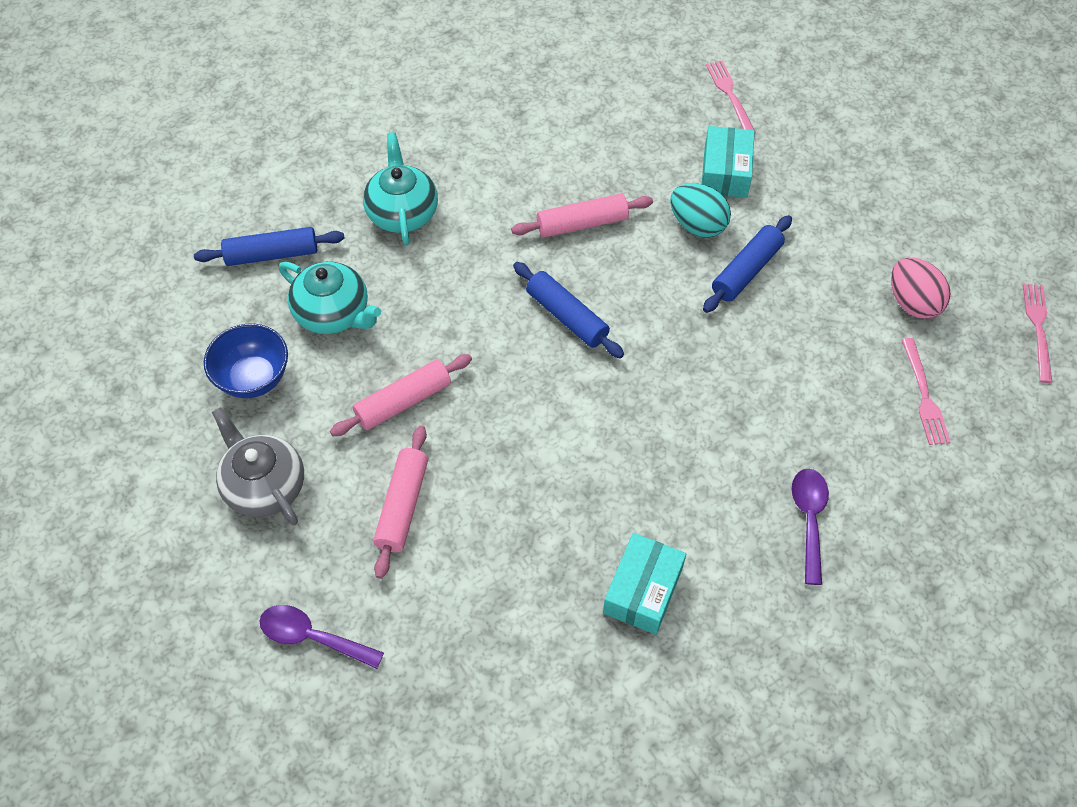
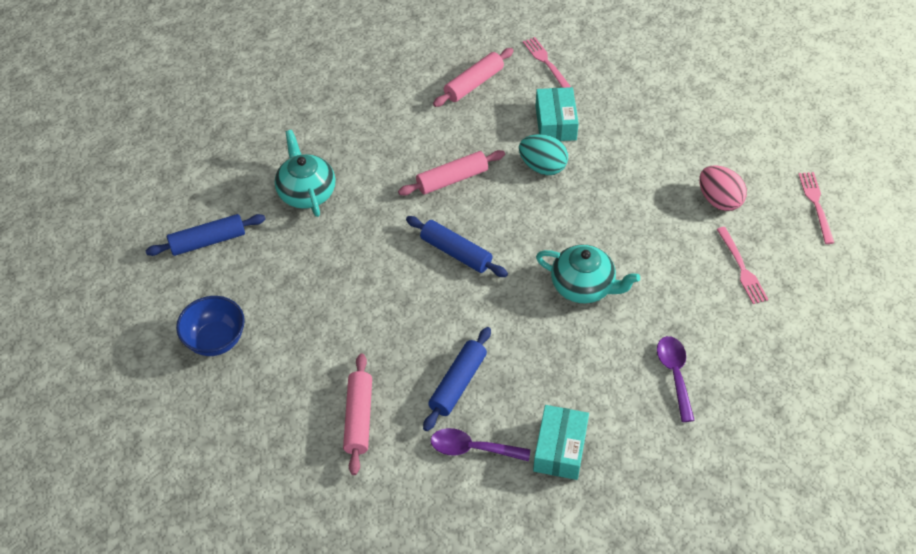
camera: 10 degrees left, 5 degrees down
grey teapot [212,407,304,525] -> none
purple spoon [259,605,384,669] -> purple spoon moved to [431,428,530,461]
turquoise teapot [279,262,381,334] -> turquoise teapot moved to [536,245,640,303]
pink rolling pin [330,354,472,436] -> pink rolling pin moved to [433,48,514,107]
blue rolling pin [703,215,792,313] -> blue rolling pin moved to [423,327,491,431]

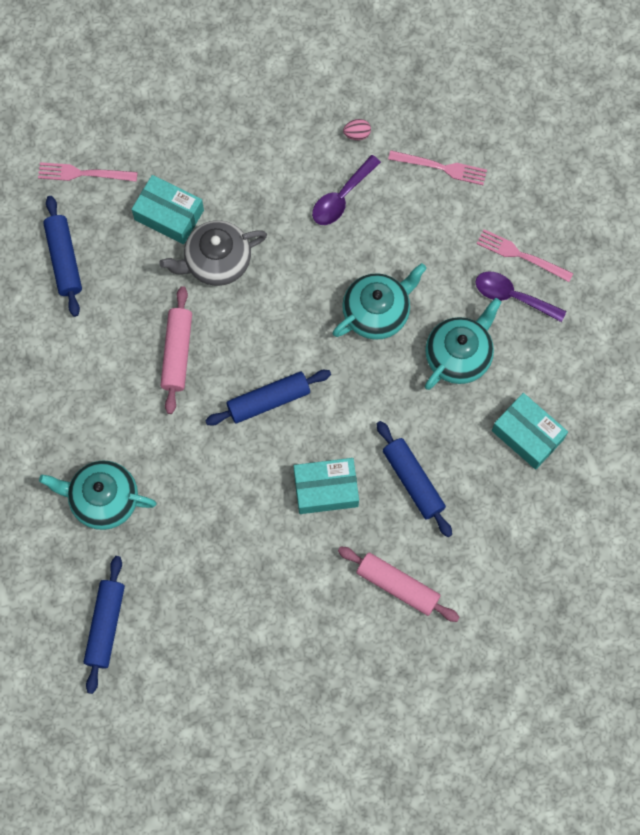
camera: 60 degrees left, 20 degrees up
blue bowl [176,296,245,356] -> none
purple spoon [431,428,530,461] -> purple spoon moved to [312,155,381,225]
pink rolling pin [433,48,514,107] -> blue rolling pin [43,196,82,317]
turquoise egg [519,134,568,175] -> grey teapot [159,220,267,286]
pink egg [699,165,747,211] -> pink egg [343,119,371,140], size x0.50
pink fork [799,172,834,244] -> pink fork moved to [477,229,573,282]
none -> turquoise box [294,458,359,514]
none -> turquoise teapot [425,298,501,390]

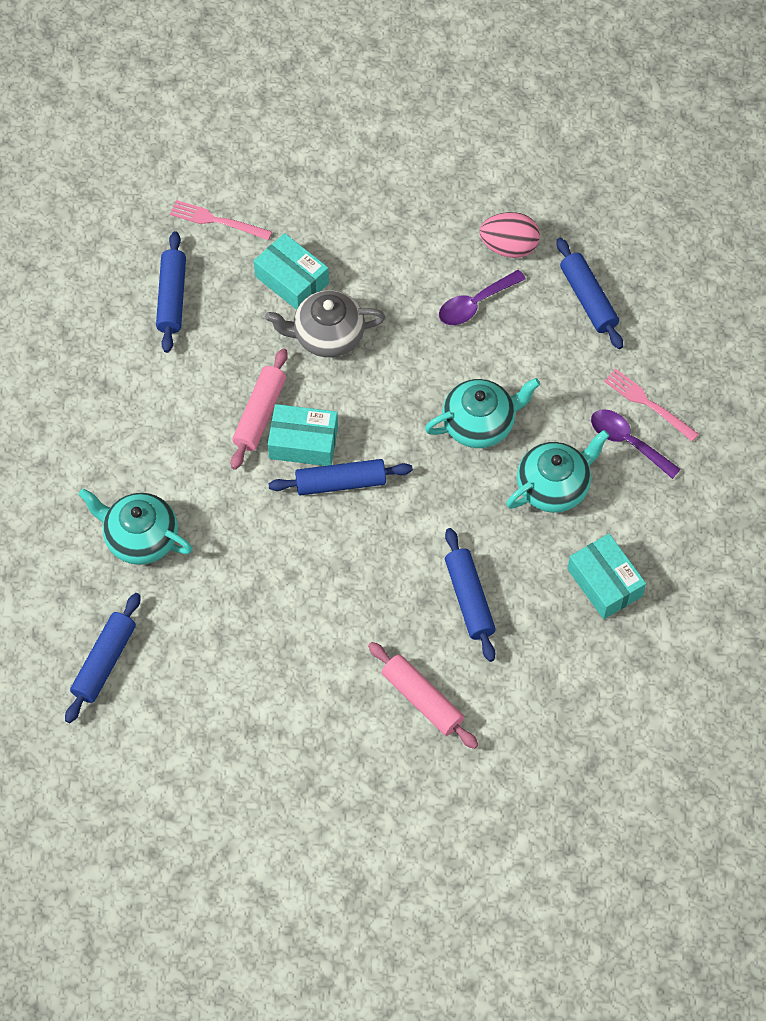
camera: 15 degrees right, 10 degrees down
turquoise box [294,458,359,514] -> turquoise box moved to [268,404,338,466]
pink egg [343,119,371,140] -> pink egg [479,212,540,258], size x2.01
pink fork [388,150,487,185] -> blue rolling pin [556,238,623,349]

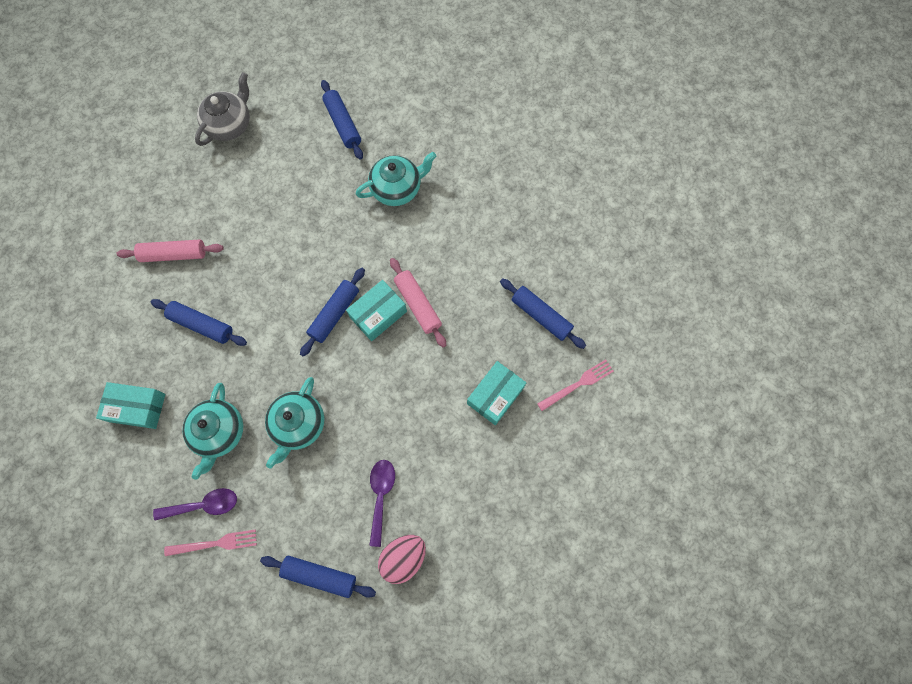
camera: 130 degrees right, 10 degrees up
turquoise box [254,233,329,310] -> turquoise box turned 45 degrees counterclockwise [467,361,526,425]
grey teapot [265,290,385,357] -> grey teapot moved to [195,72,250,146]

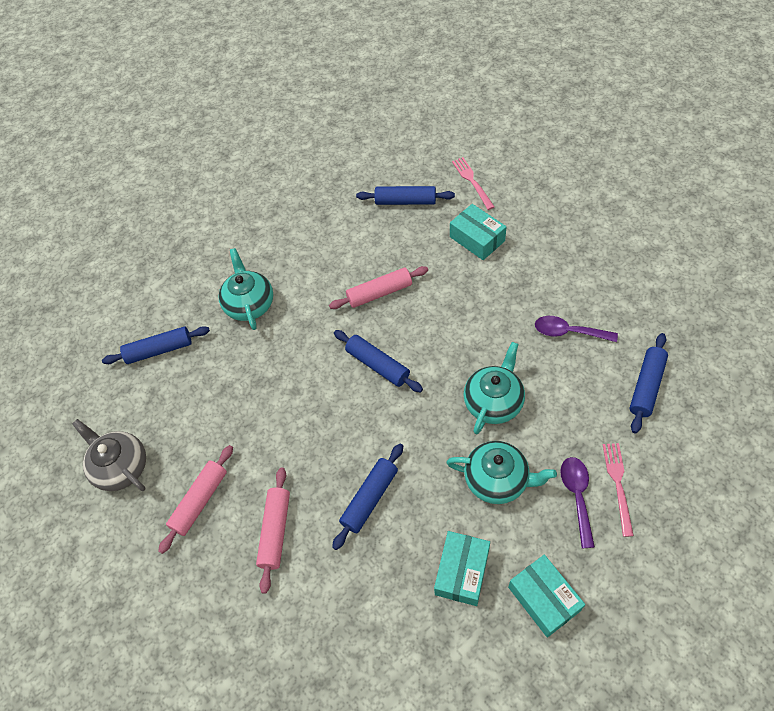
camera: 75 degrees left, 15 degrees down
turquoise teapot [265,377,324,468] -> turquoise teapot turned 90 degrees counterclockwise [463,342,525,435]
turquoise box [346,280,407,341] -> turquoise box moved to [508,555,585,638]
pink egg [378,535,426,584] -> none
blue rolling pin [500,278,586,349] -> blue rolling pin turned 45 degrees clockwise [356,186,455,205]
none -> pink rolling pin [158,445,233,554]

